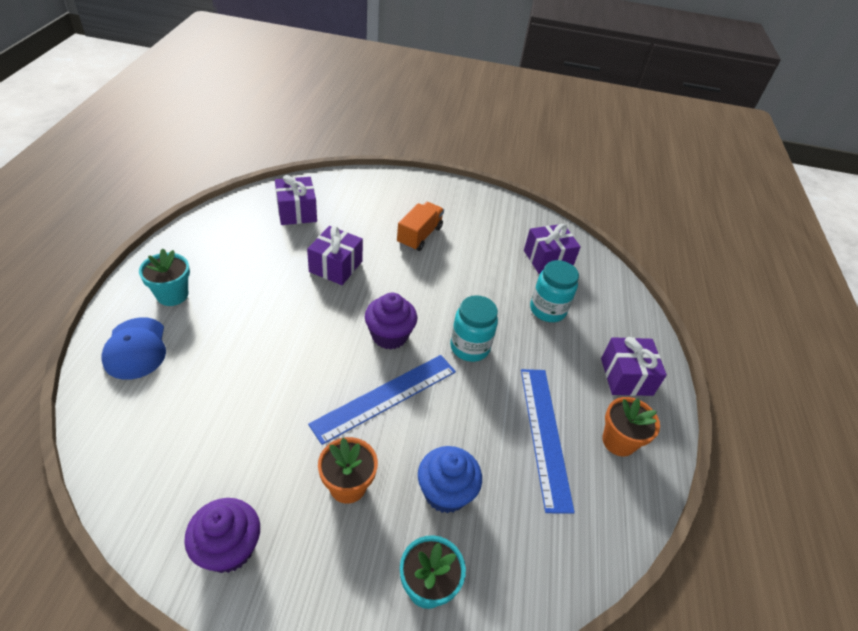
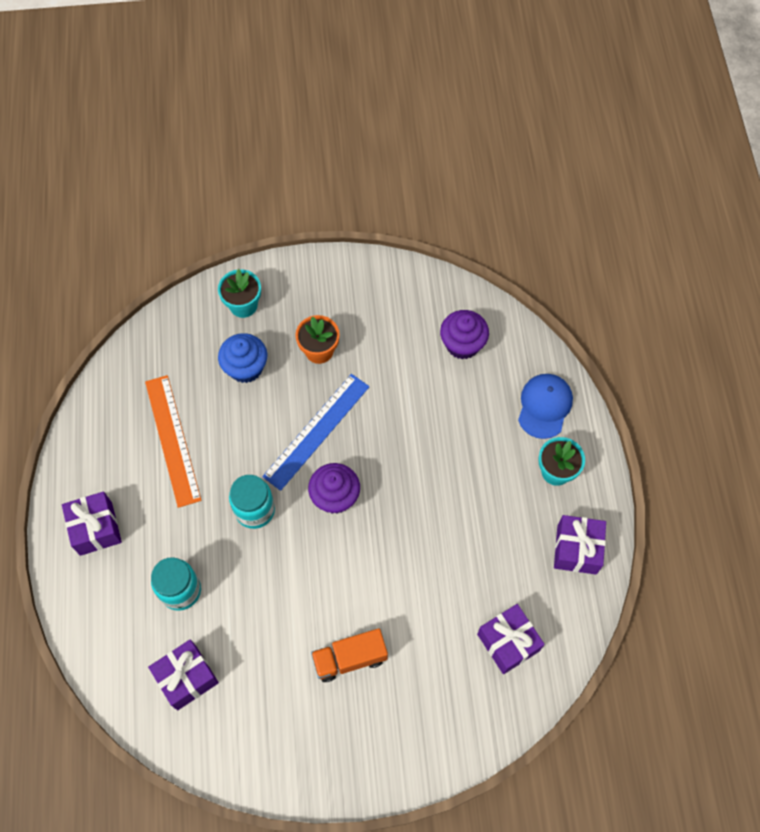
camera: 170 degrees right, 20 degrees up
blue cap [102,317,166,380] -> blue cap turned 45 degrees clockwise [518,374,573,439]
purple cupcake [184,498,260,573] -> purple cupcake moved to [440,310,489,359]
purple gift [307,226,363,285] -> purple gift moved to [554,515,606,574]
orange truck [397,202,444,251] -> orange truck turned 60 degrees clockwise [311,628,388,682]
blue ruler [521,369,575,514] -> orange ruler [145,375,202,508]
orange flower pot [602,397,660,456] -> none

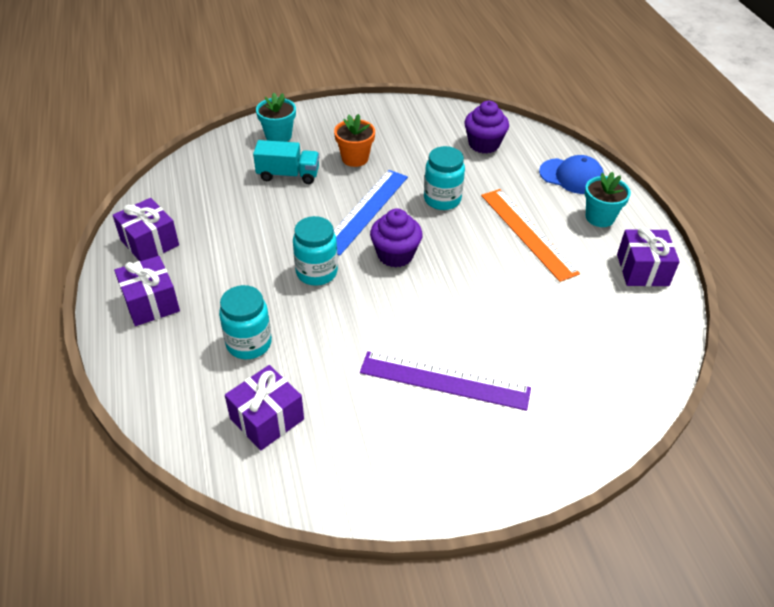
camera: 10 degrees left, 20 degrees down
orange ruler [145,375,202,508] -> orange ruler moved to [481,189,580,282]
blue cupcake [218,333,267,383] -> turquoise truck [253,140,319,184]
orange truck [311,628,388,682] -> purple ruler [360,351,531,411]
purple gift [477,604,545,674] -> purple gift moved to [113,198,179,261]
blue cap [518,374,573,439] -> blue cap turned 105 degrees clockwise [539,155,604,194]
none -> turquoise jar [424,146,465,210]

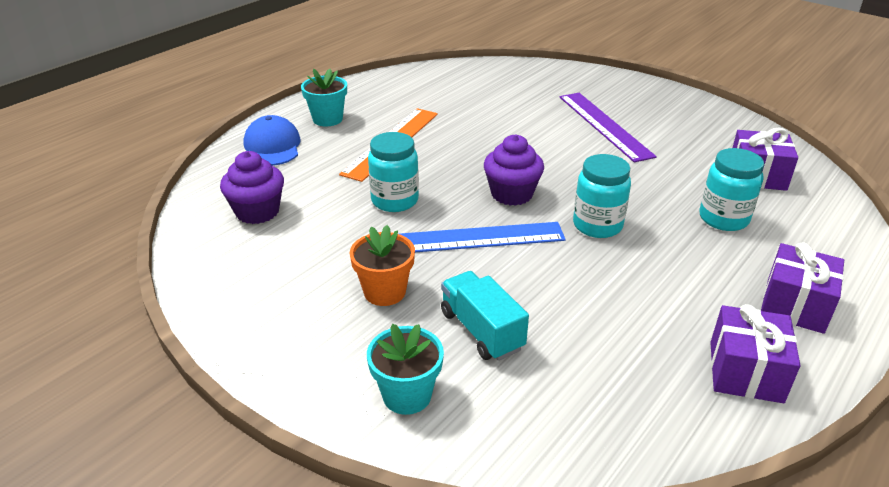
camera: 125 degrees left, 10 degrees down
purple gift [617,227,680,287] -> none

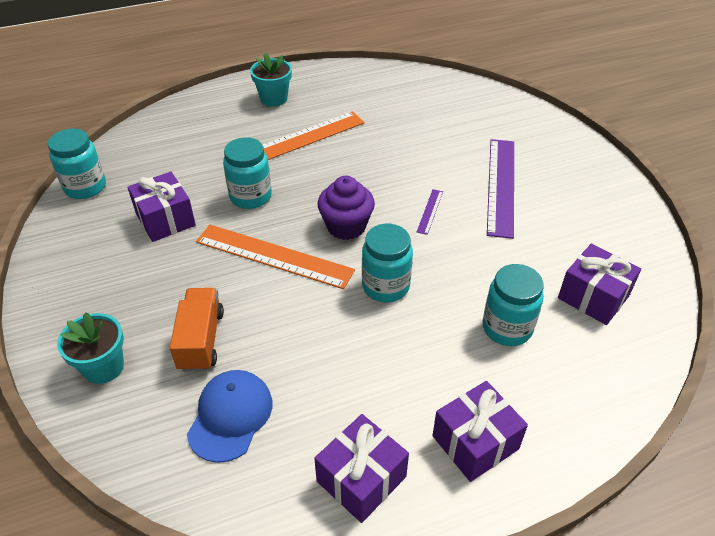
camera: 30 degrees right, 10 degrees up
purple cupcake [220,151,284,224] -> none
blue cap [243,115,301,166] -> blue cap moved to [187,370,272,463]
orange flower pot [350,225,415,306] -> none
blue ruler [400,222,566,252] -> orange ruler [196,225,355,289]
turquoise truck [441,271,529,361] -> orange truck [170,288,224,372]
none -> turquoise jar [48,129,106,199]
none -> purple gift [128,171,196,242]
none -> purple ruler [417,189,443,235]

